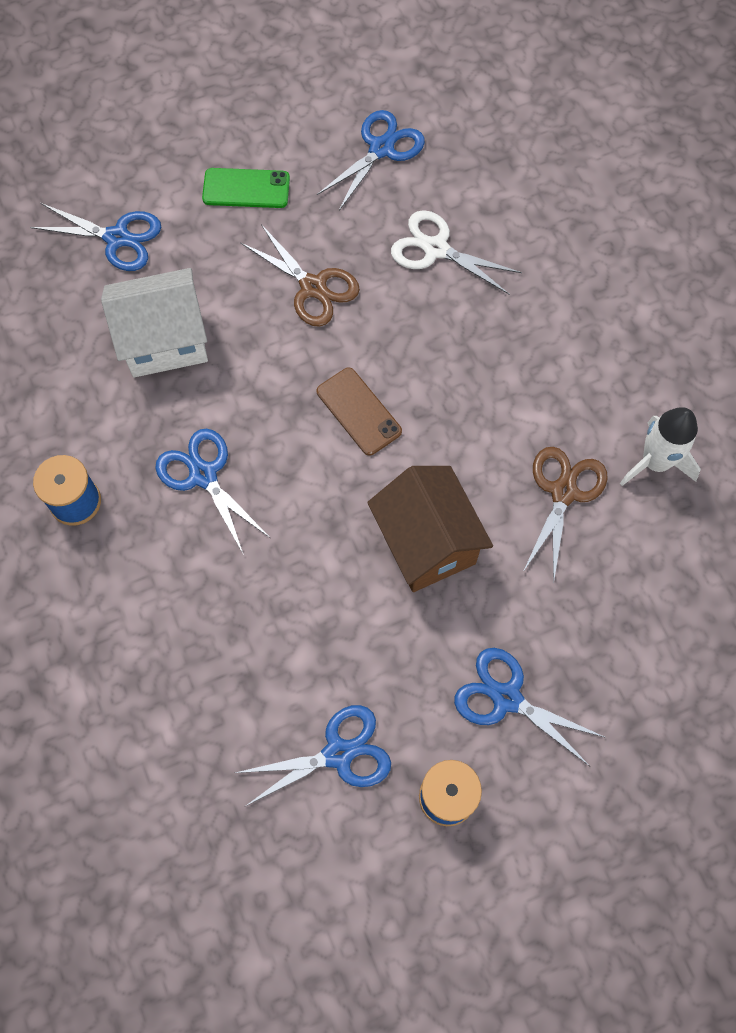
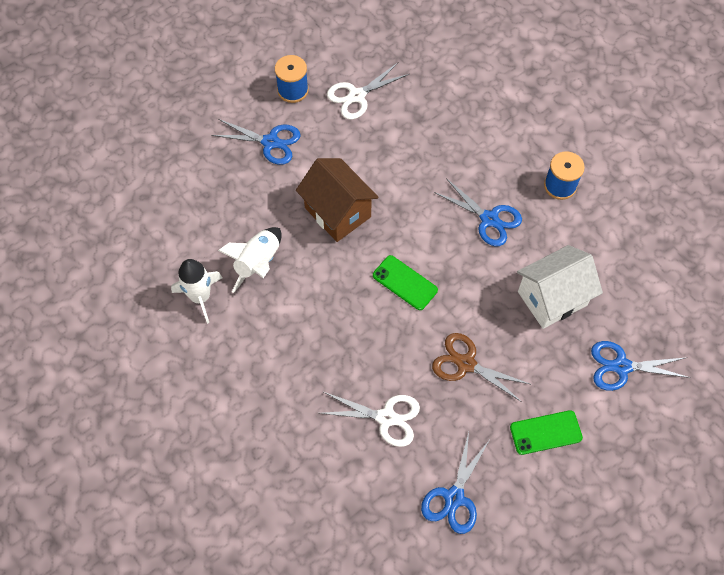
camera: 165 degrees right, 5 degrees down
blue scissors [235,705,391,806] -> white scissors [327,62,409,120]
brown phone [317,368,402,456] -> green phone [373,255,438,310]
brown scissors [523,447,608,583] -> white rocket [218,227,282,293]

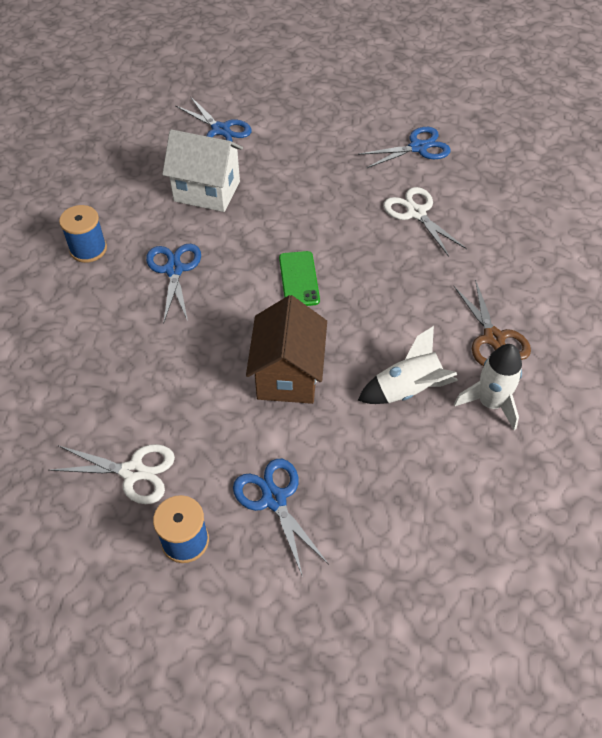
camera: 135 degrees left, 10 degrees down
brown scissors [432,333,532,403] -> brown scissors moved to [454,279,531,366]
green phone [510,410,583,455] -> none

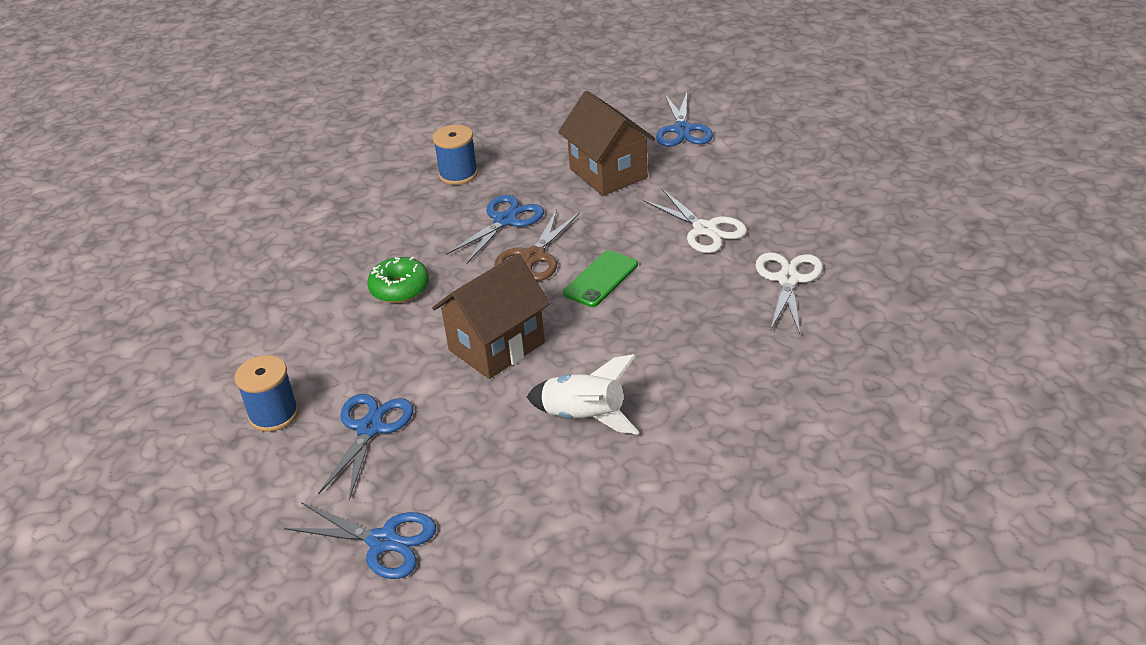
camera: 45 degrees right, 15 degrees down
white scissors [49,444,175,504] -> white scissors moved to [643,189,747,253]
white house [162,129,243,212] -> brown house [558,91,655,196]
blue scissors [358,127,451,168] -> blue scissors moved to [284,502,436,579]
brown scissors [454,279,531,366] -> brown scissors moved to [494,209,580,281]
white rocket [454,344,522,430] -> none
none -> green donut [367,257,429,303]

